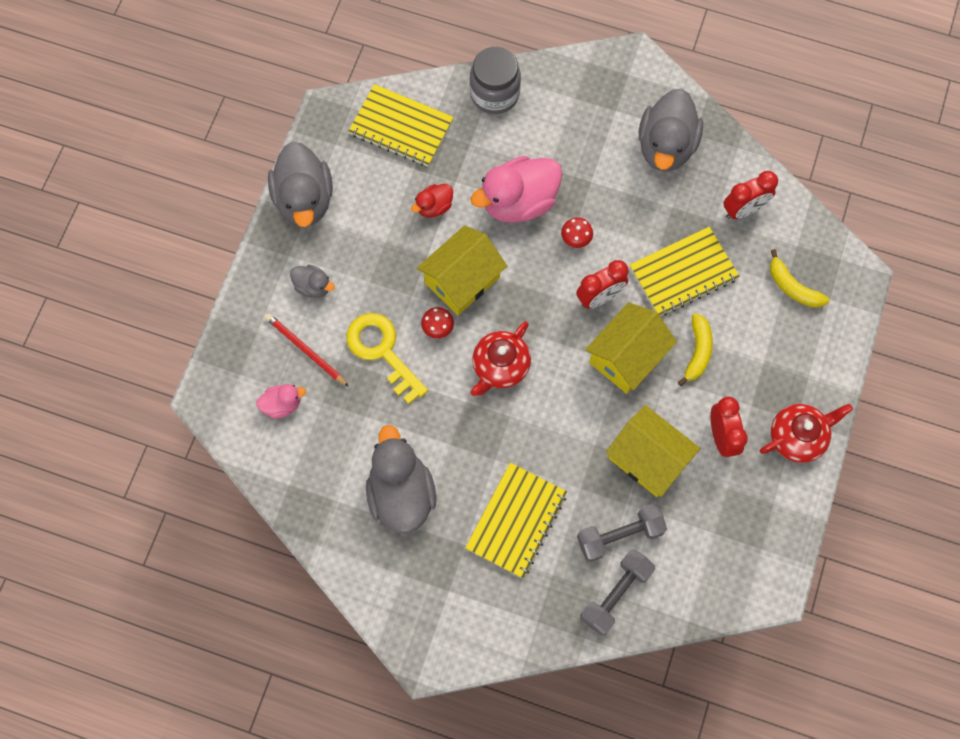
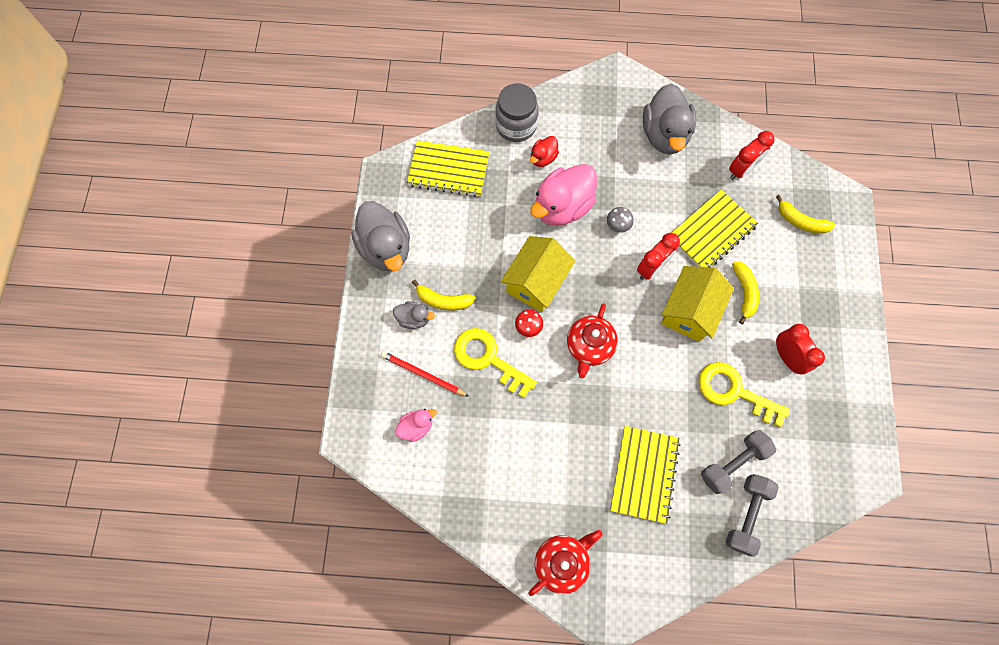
camera: 15 degrees left, 0 degrees up
grey duck [366,425,436,533] -> none
red duck [411,184,453,218] -> red duck moved to [530,136,559,167]
red mushroom [561,217,593,248] -> grey mushroom [607,207,634,233]
yellow house [606,405,700,497] -> yellow key [698,362,790,427]
red teapot [760,404,853,463] -> red teapot moved to [529,530,602,596]
none -> yellow banana [412,280,475,310]

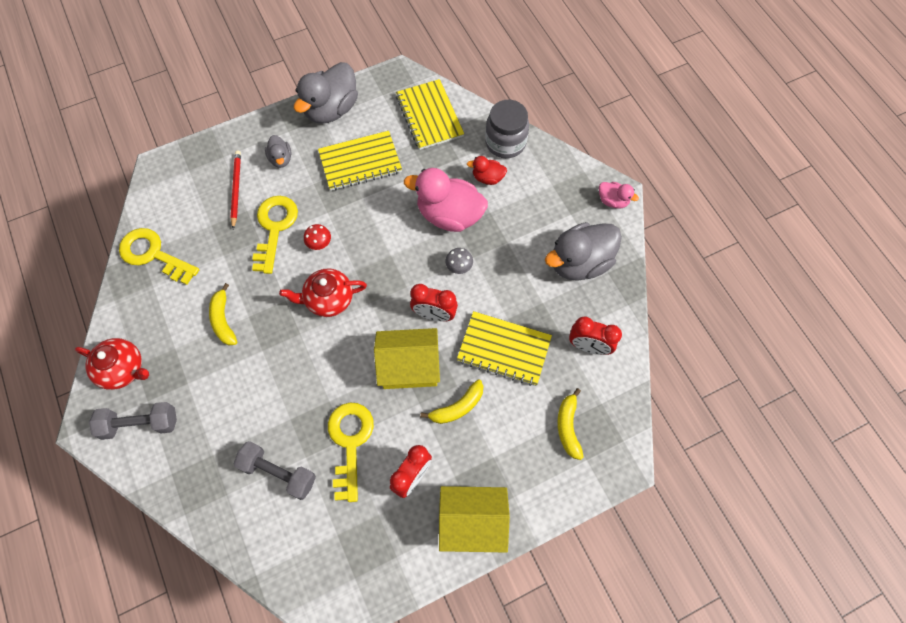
camera: 60 degrees right, 5 degrees down
pink duck [395,409,437,442] -> pink duck moved to [599,182,639,209]
yellow banana [412,280,475,310] -> yellow banana moved to [209,283,237,345]
yellow house [500,236,575,312] -> yellow house moved to [439,486,510,553]
yellow notebook [610,426,681,524] -> yellow notebook moved to [318,131,402,191]
grey dumbbell [726,474,779,557] -> grey dumbbell moved to [89,402,177,440]
none -> yellow key [119,228,199,285]

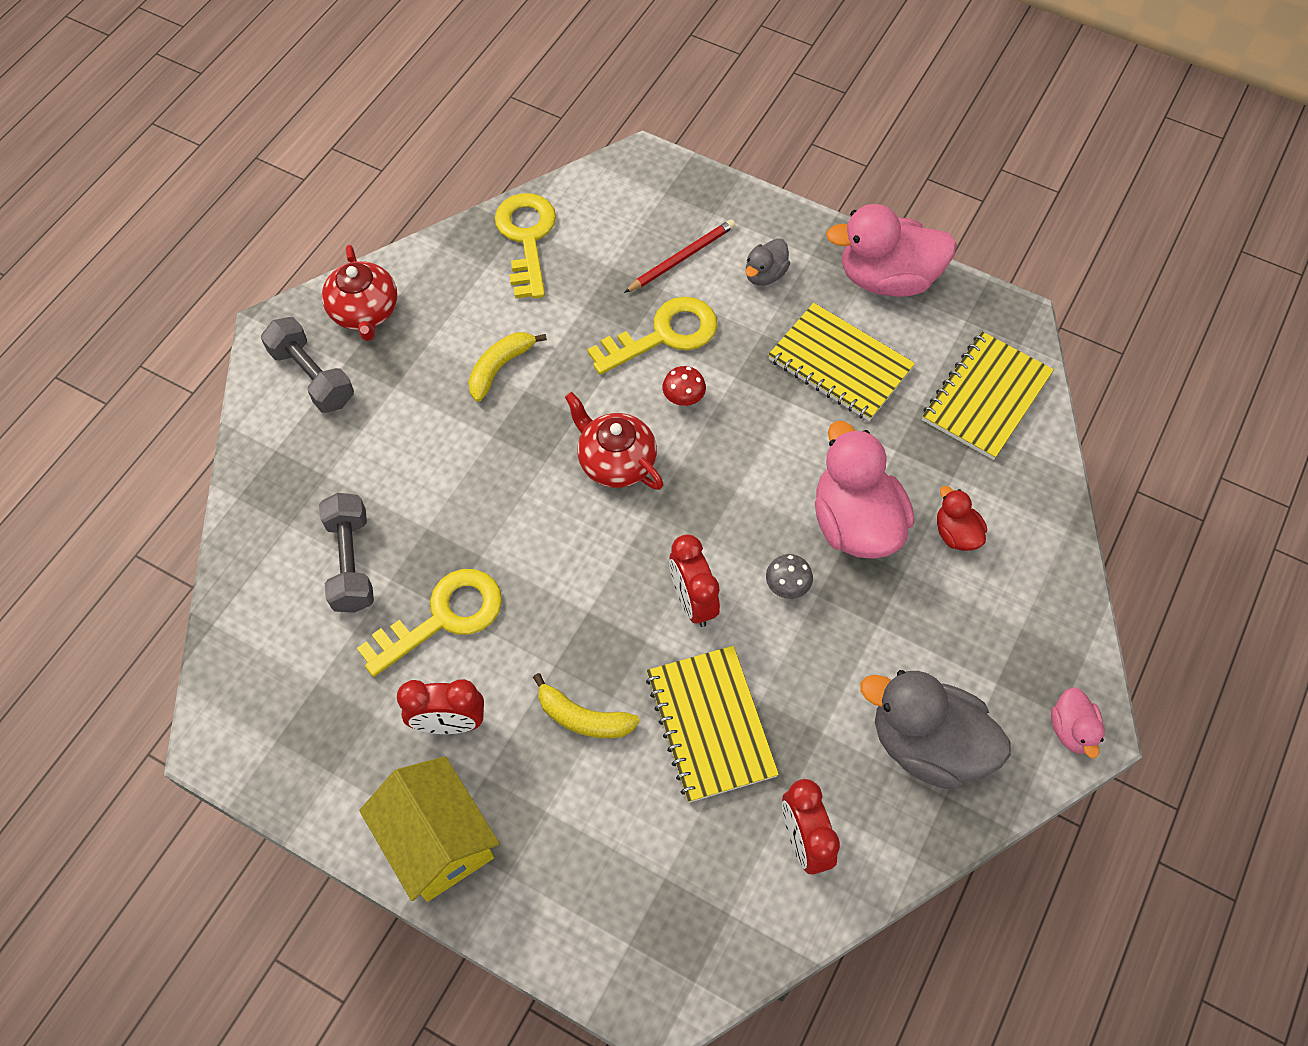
camera: 55 degrees right, 5 degrees down
grey duck [294,62,358,123] -> pink duck [826,204,957,297]
yellow house [374,328,440,389] -> none
grey jar [485,100,529,158] -> none
yellow banana [557,388,584,460] -> none

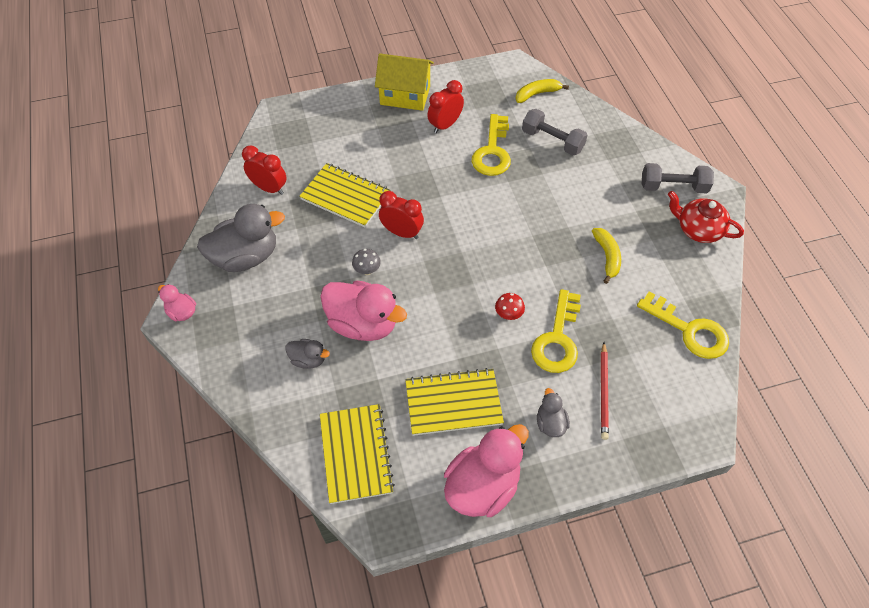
camera: 135 degrees right, 5 degrees down
yellow banana [533,673,640,738] -> yellow banana moved to [516,79,569,103]
red teapot [565,392,663,490] -> none
red duck [937,486,987,551] -> grey duck [285,339,330,369]

